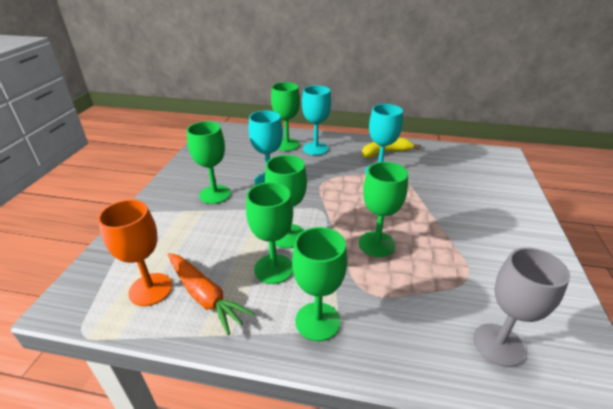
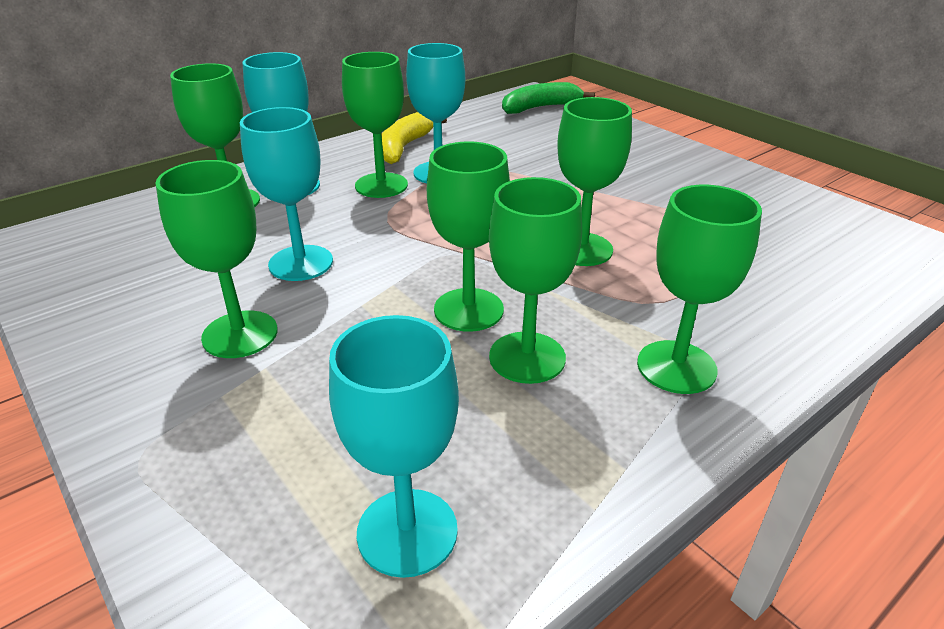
camera: 50 degrees left, 0 degrees up
orange goblet [98,200,172,306] -> turquoise goblet [329,315,459,578]
orange carrot [168,253,255,335] -> none
grey goblet [473,247,570,367] -> none
none -> green goblet [342,52,408,198]
none -> green banana [502,82,595,114]

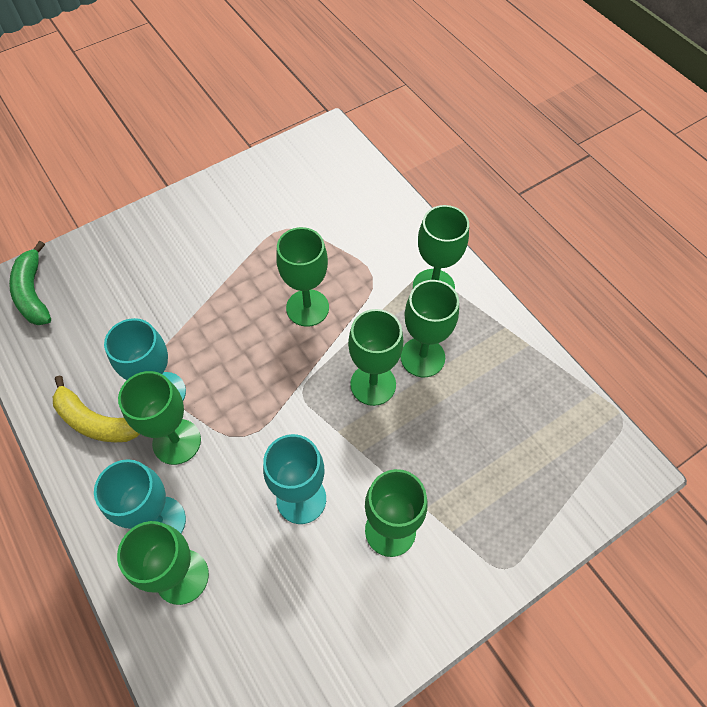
camera: 85 degrees left, 25 degrees up
turquoise goblet [329,315,459,578] -> none

